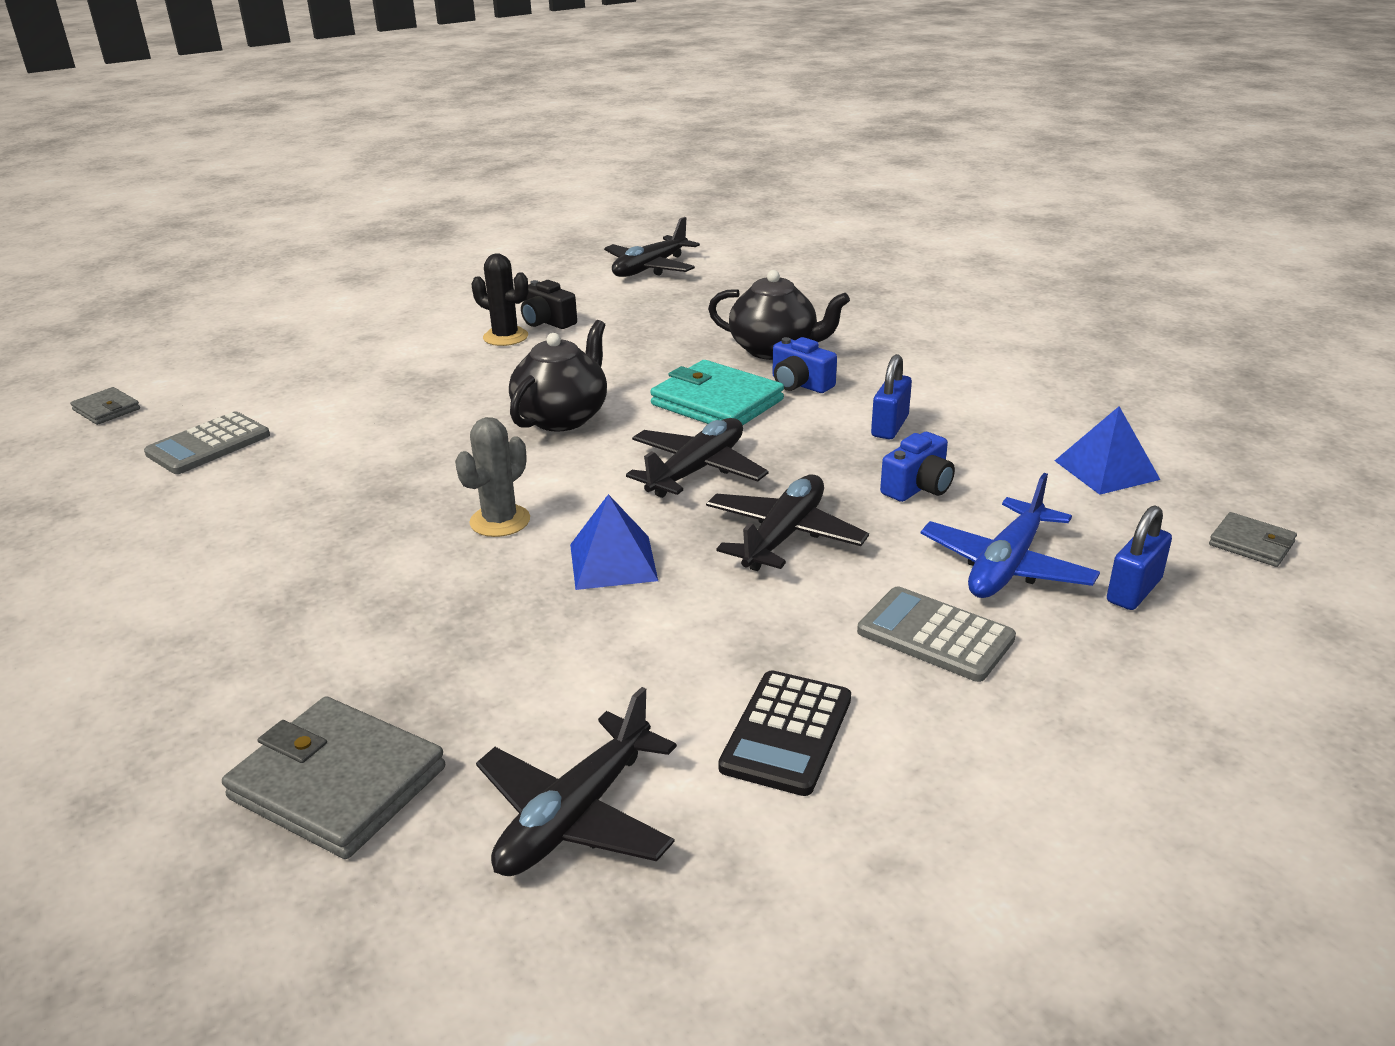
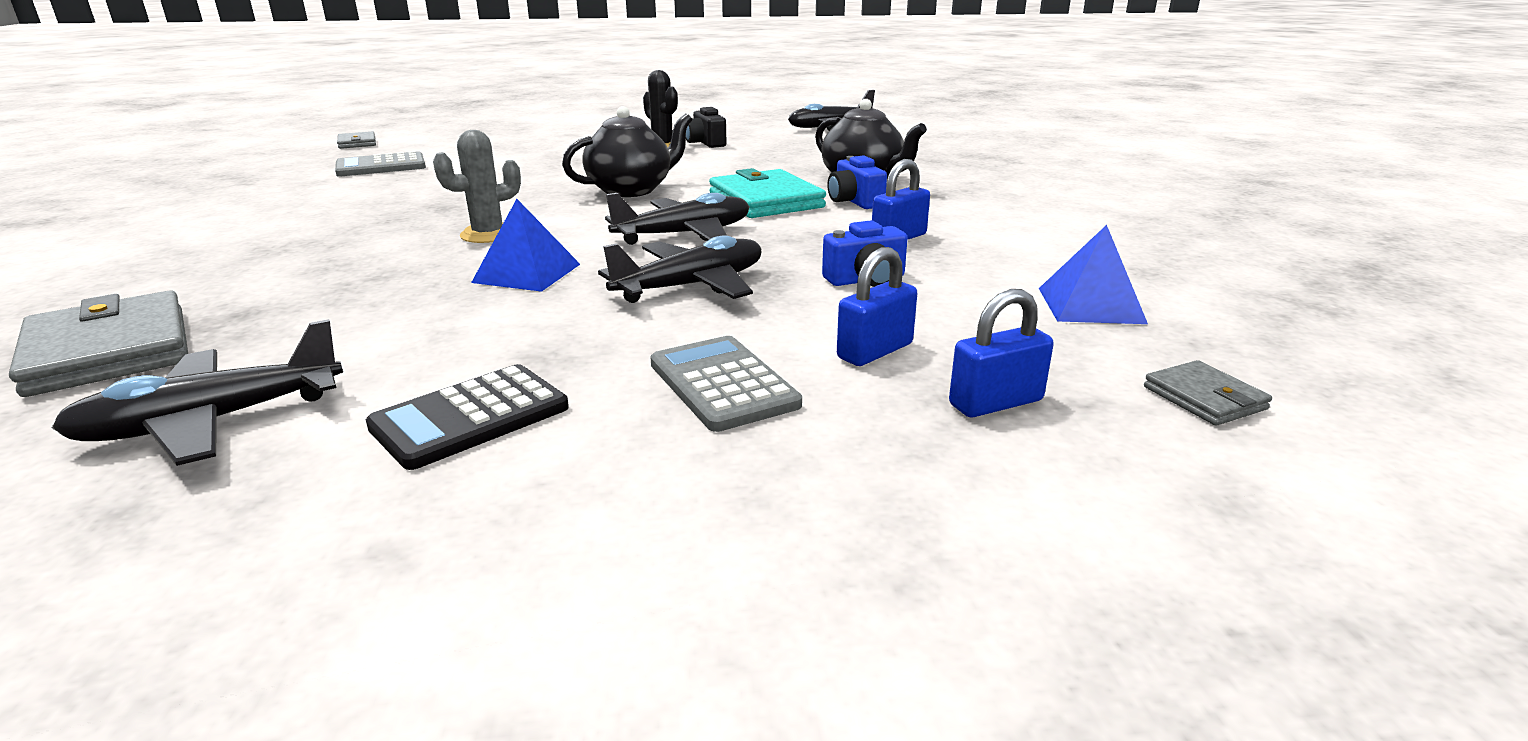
camera: 25 degrees right, 5 degrees down
blue plane [921,473,1100,598] -> blue padlock [837,247,917,366]

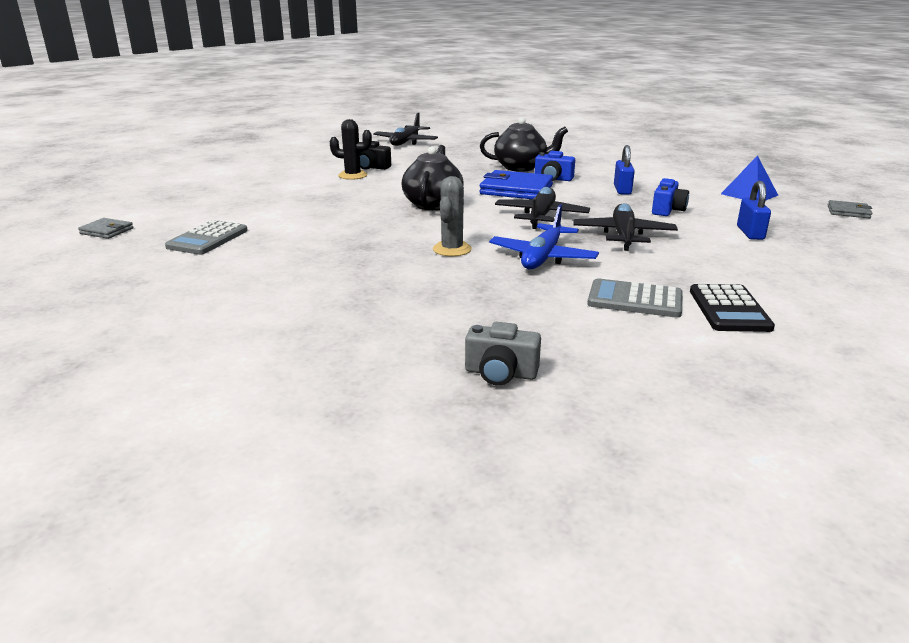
camera: 45 degrees left, 0 degrees up
grey wallet [9,291,188,397] -> grey camera [465,322,541,385]
black plane [52,319,343,466] -> none
blue pyramid [471,199,580,292] -> blue plane [489,205,599,269]
grey calculator [651,336,802,432] -> grey calculator moved to [587,278,683,318]
turquoise wallet [709,168,826,218] -> blue wallet [480,170,553,199]
blue padlock [949,289,1054,417] -> none

